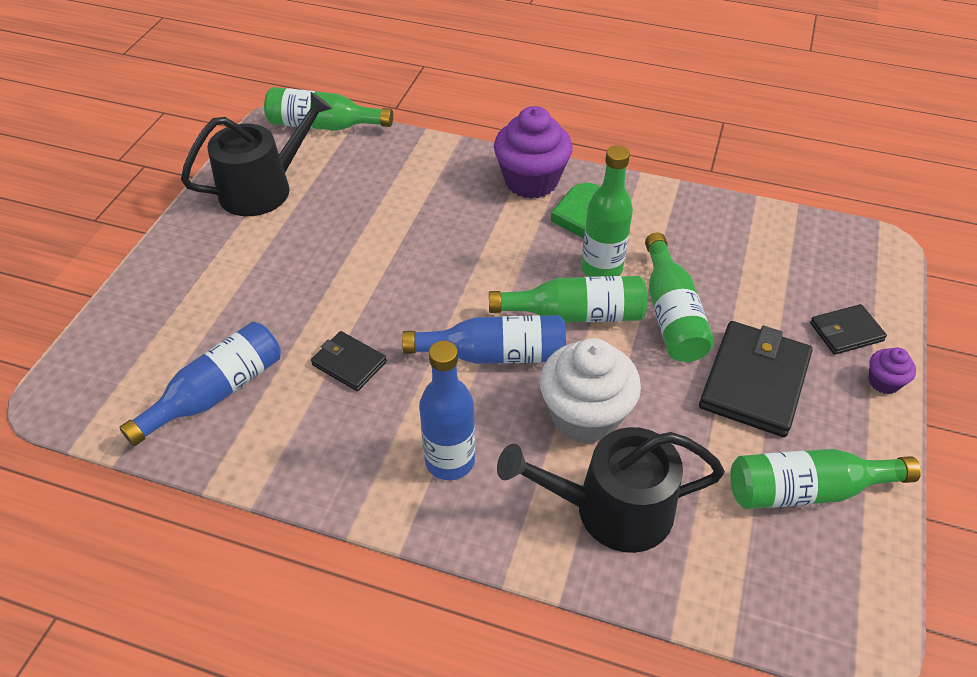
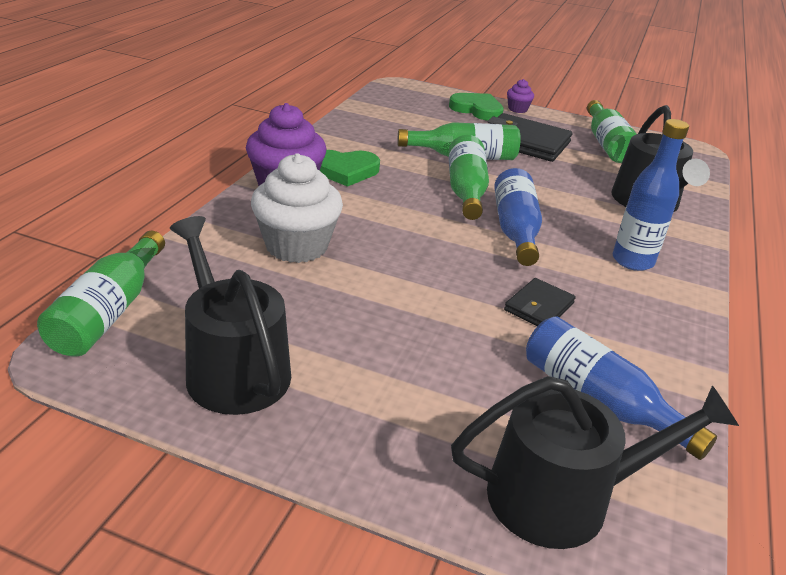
camera: 90 degrees left, 15 degrees down
white cupcake [540,338,641,444] -> white cupcake moved to [251,153,343,263]
green bottle [581,145,633,277] -> none
black wallet [810,304,887,355] -> green heart [449,93,504,121]
none -> black watering can [451,376,739,549]

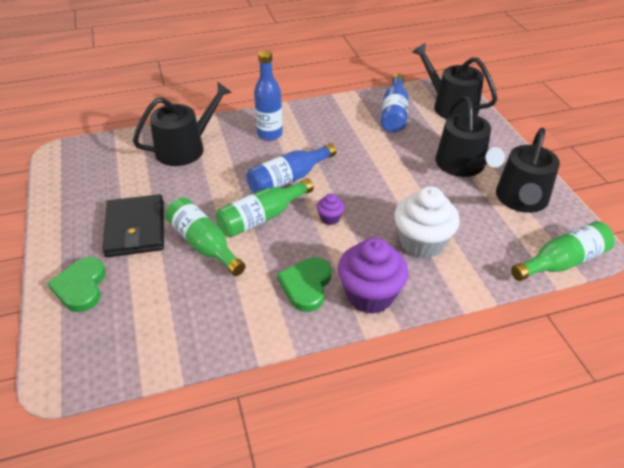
camera: 125 degrees left, 10 degrees up
green heart [320,150,380,187] -> green heart turned 120 degrees counterclockwise [277,257,331,312]
black wallet [504,278,576,326] -> none
purple cupcake [507,79,534,113] -> purple cupcake moved to [316,194,345,225]
green bottle [587,100,636,163] -> none
none -> black watering can [436,96,505,177]

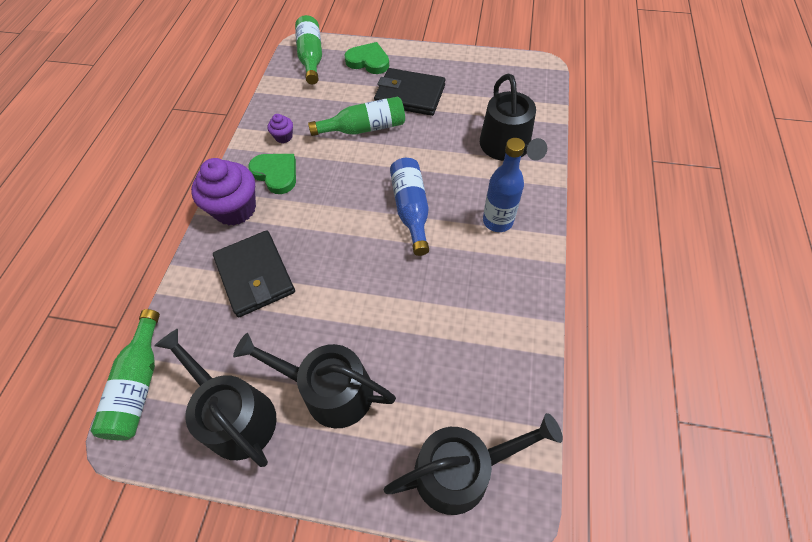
camera: 120 degrees right, 15 degrees up
green bottle [216,178,314,238] -> green bottle moved to [295,15,322,84]
purple cupcake [316,194,345,225] -> purple cupcake moved to [268,114,293,143]
blue bottle [381,74,409,133] -> none
white cupcake [394,186,460,259] -> black wallet [213,230,295,317]

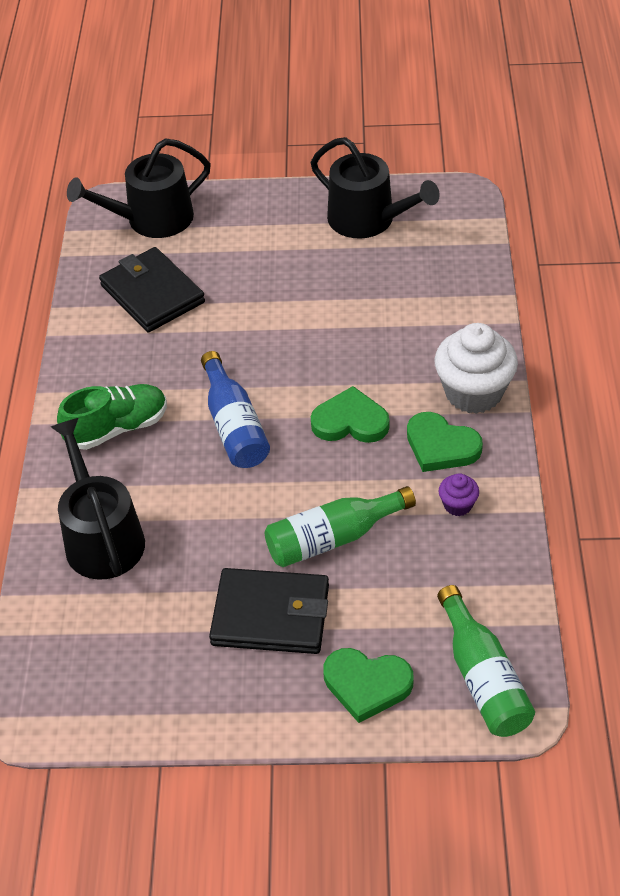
camera: 170 degrees right, 10 degrees down
green bottle [90,309,160,440] -> none
purple cupcake [191,158,256,225] -> white cupcake [434,323,518,414]
black wallet [213,230,295,317] -> black wallet moved to [99,247,205,332]
black watering can [233,333,396,428] -> none
blue bottle [483,138,525,232] -> green shoe [57,384,167,450]
none -> green heart [311,386,390,443]

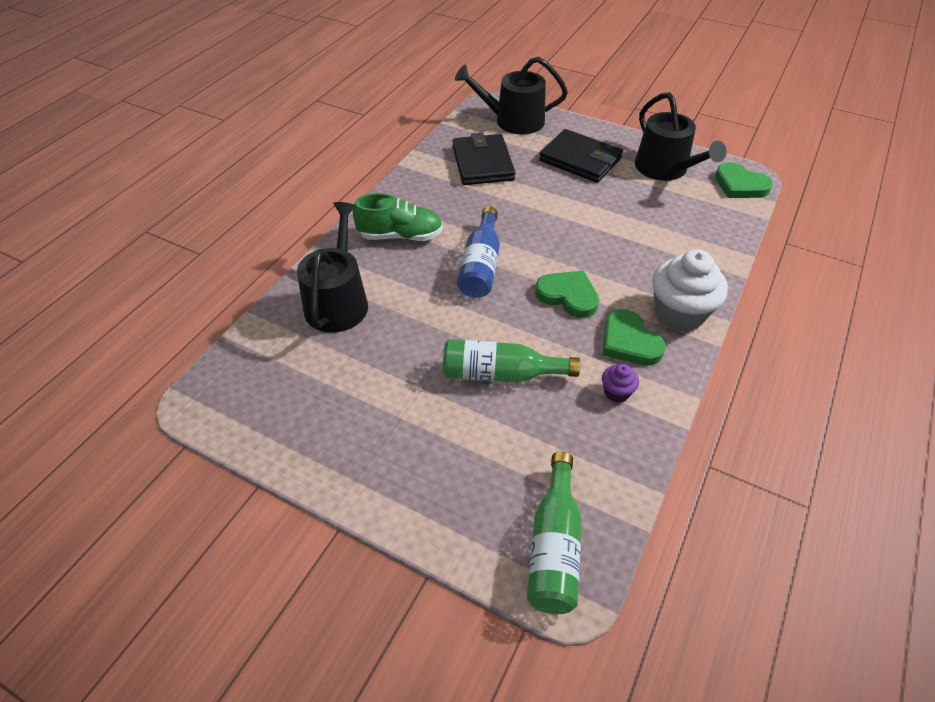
camera: 25 degrees right, 0 degrees up
black wallet [209,568,329,654] -> black wallet moved to [539,129,623,183]
green heart [323,648,413,723] -> green heart moved to [715,162,773,198]

